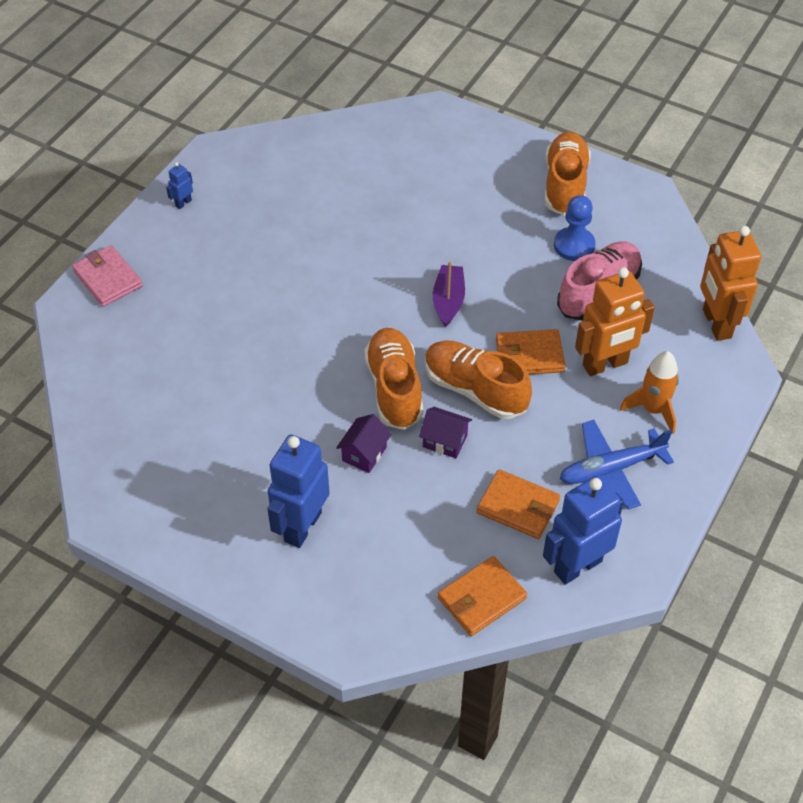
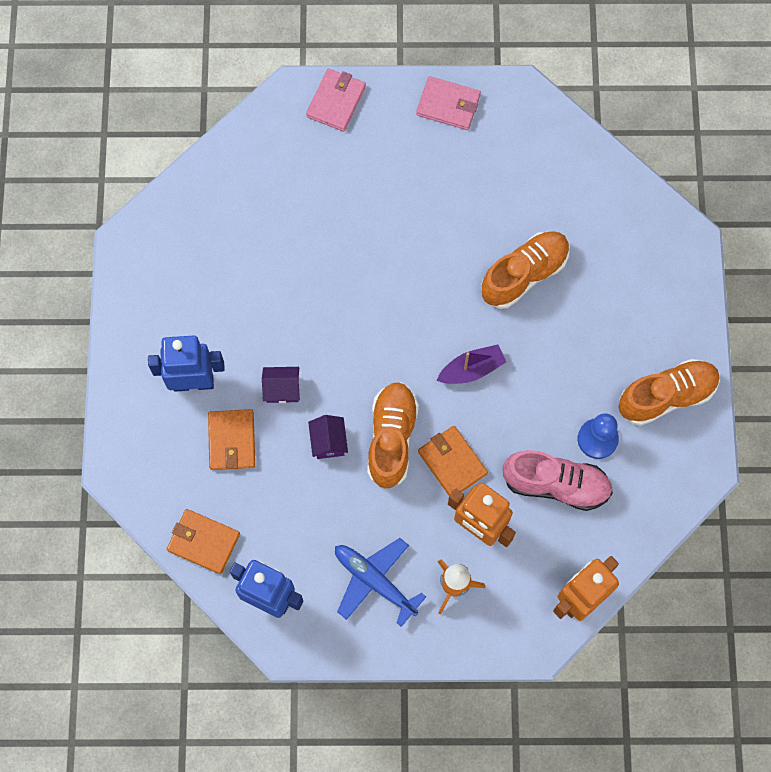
camera: 60 degrees right, 20 degrees up
blue robot [166,162,193,209] -> pink wallet [416,76,481,130]
orange shoe [364,328,423,430] -> orange shoe moved to [481,231,570,309]
orange wallet [477,469,560,539] -> orange wallet moved to [208,409,255,470]

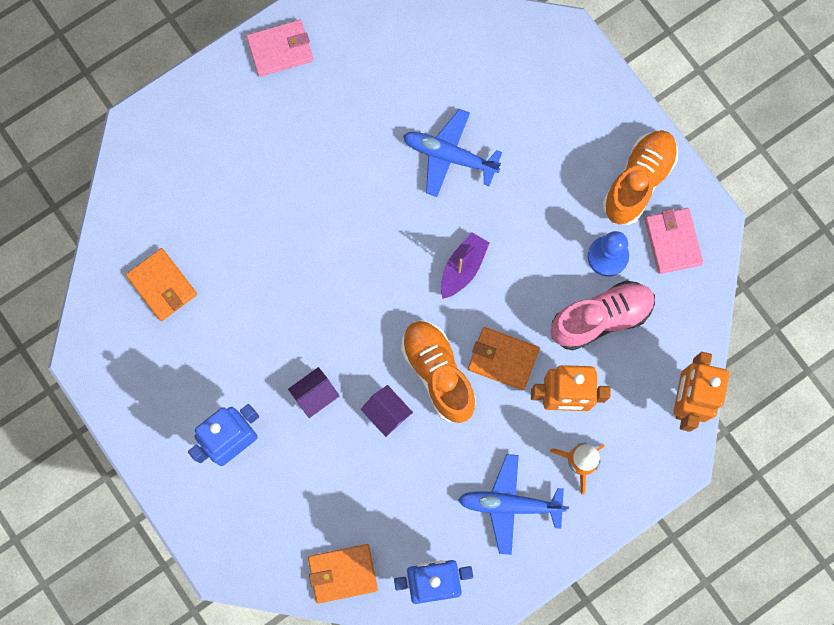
camera: 35 degrees left, 5 degrees up
orange wallet [208,409,255,470] -> orange wallet moved to [126,248,197,321]
pink wallet [306,68,366,131] -> pink wallet moved to [645,208,703,274]
orange shoe [481,231,570,309] -> blue plane [403,109,502,197]

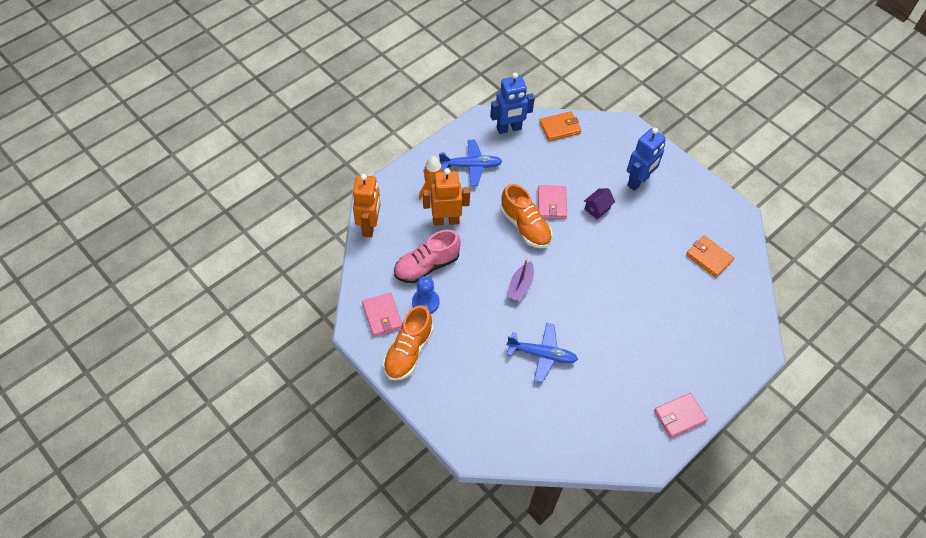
camera: 170 degrees right, 20 degrees down
purple house [361,385,413,437] -> pink wallet [538,185,567,219]
orange wallet [468,327,540,390] -> none

